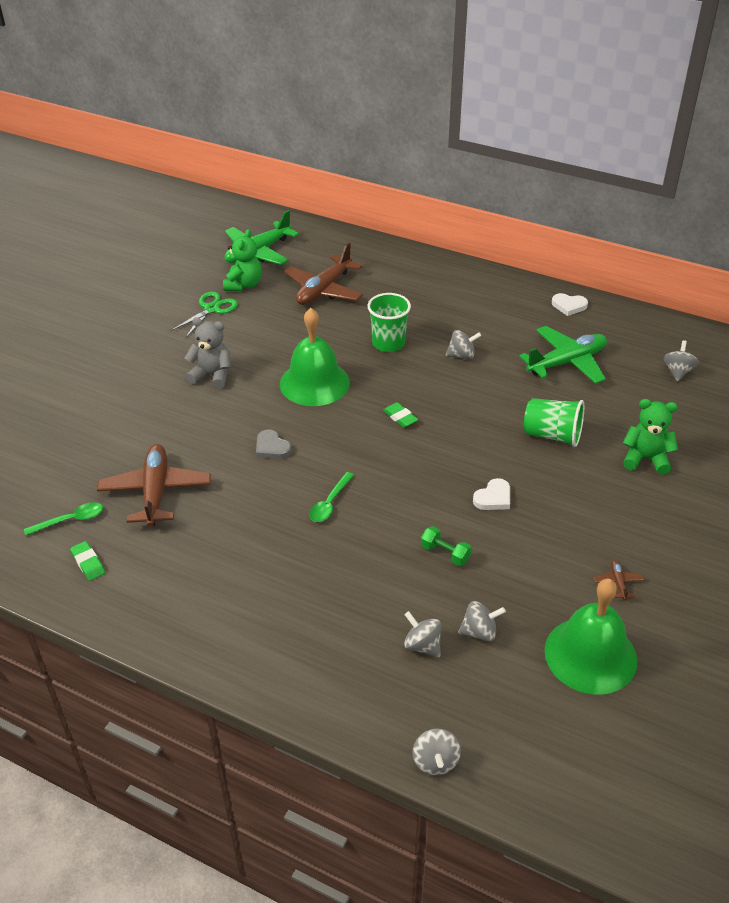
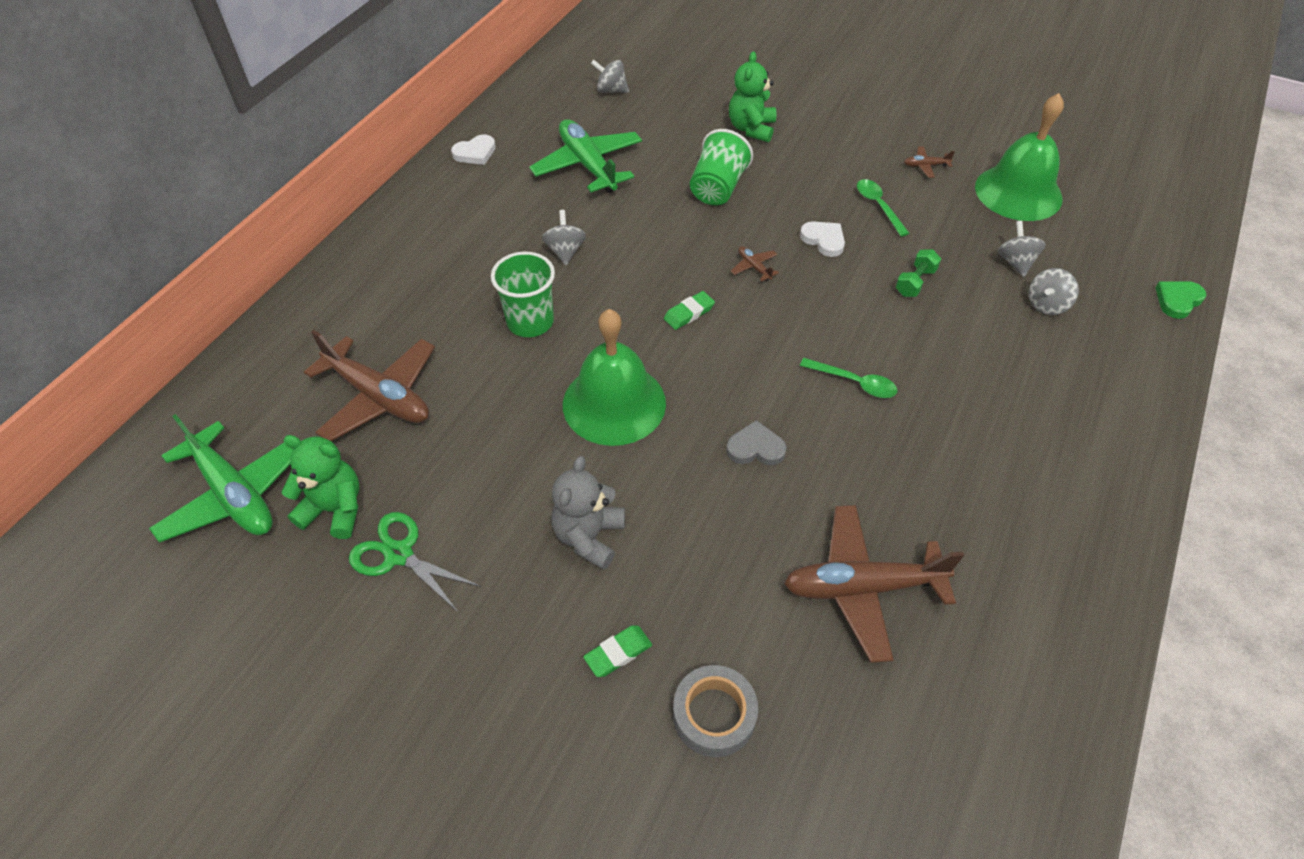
camera: 90 degrees left, 10 degrees up
green spoon [24,502,103,536] -> green spoon moved to [857,179,910,237]
green eraser [70,541,105,581] -> green eraser moved to [583,625,652,677]
grey heart [256,429,292,459] -> grey heart turned 135 degrees counterclockwise [726,420,787,465]
grey spinning top [412,728,461,775] -> green heart [1155,281,1206,319]
white heart [552,293,588,316] -> white heart turned 45 degrees clockwise [451,134,496,165]
none -> grey tape [673,665,758,757]
none -> brown plane [731,246,779,282]

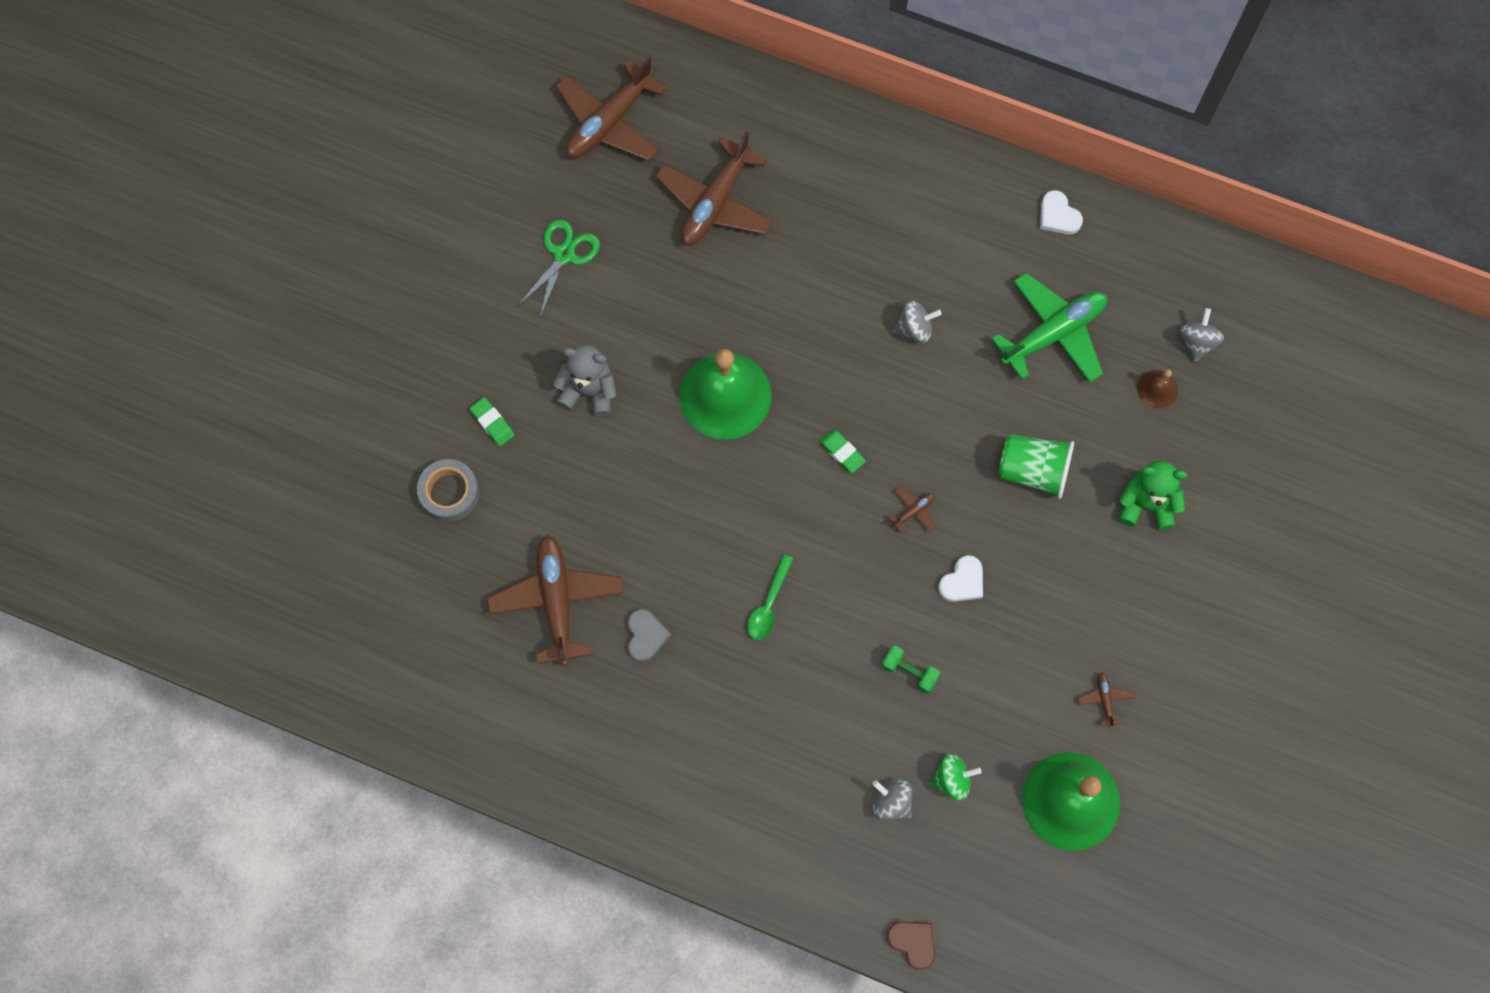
camera: 85 degrees right, 20 degrees up
green plane [149,414,296,543] -> brown plane [556,57,667,161]
green teddy bear [282,435,359,539] -> none
green cup [491,252,555,337] -> none
grey heart [726,420,787,465] -> grey heart moved to [627,609,671,662]
green spoon [857,179,910,237] -> none
grey spinning top [998,221,1046,277] -> green spinning top [929,754,981,801]
green heart [1155,281,1206,319] -> brown heart [886,921,935,970]
none -> brown bell [1137,369,1178,409]

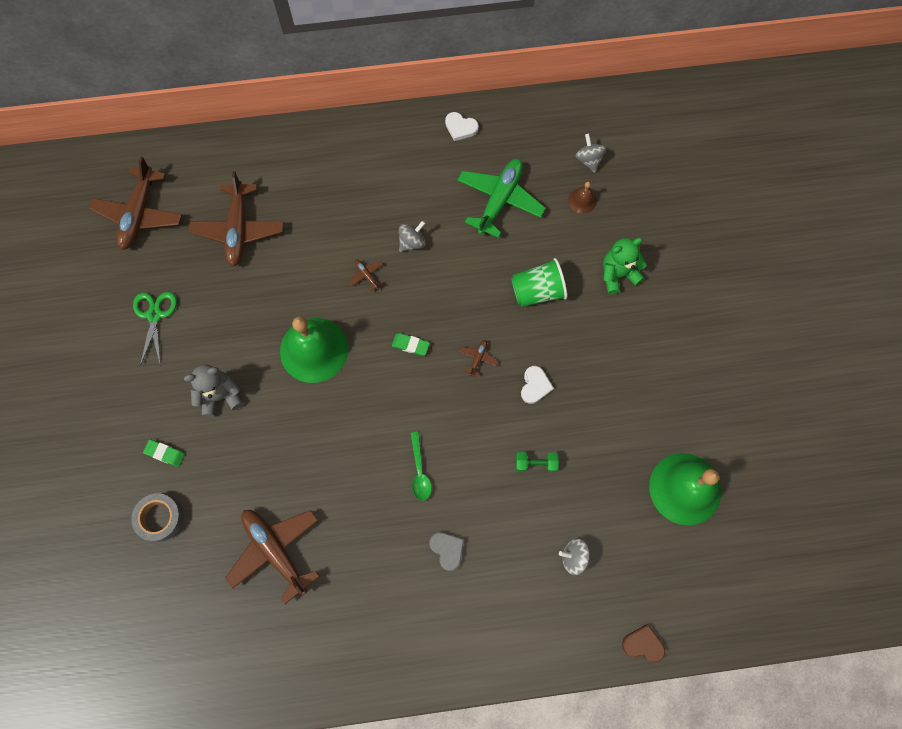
camera: 30 degrees left, 0 degrees up
grey heart [627,609,671,662] -> grey heart moved to [429,532,464,571]
green spinning top [929,754,981,801] -> none
brown plane [1077,672,1134,728] -> brown plane moved to [349,260,383,291]

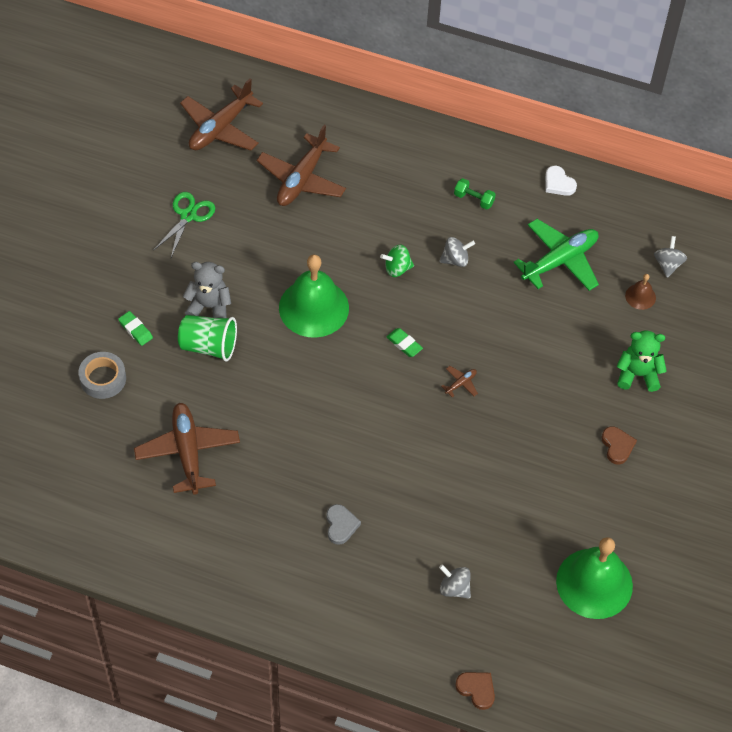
camera: 25 degrees right, 15 degrees down
brown plane [349,260,383,291] -> green spinning top [380,245,414,277]
green spoon [410,432,432,501] -> none
green cup [511,258,567,307] -> green cup moved to [178,315,237,362]
green dumbbell [516,452,559,472] -> green dumbbell moved to [454,178,496,210]
white heart [521,366,554,404] -> none
none -> brown heart [602,427,637,465]

